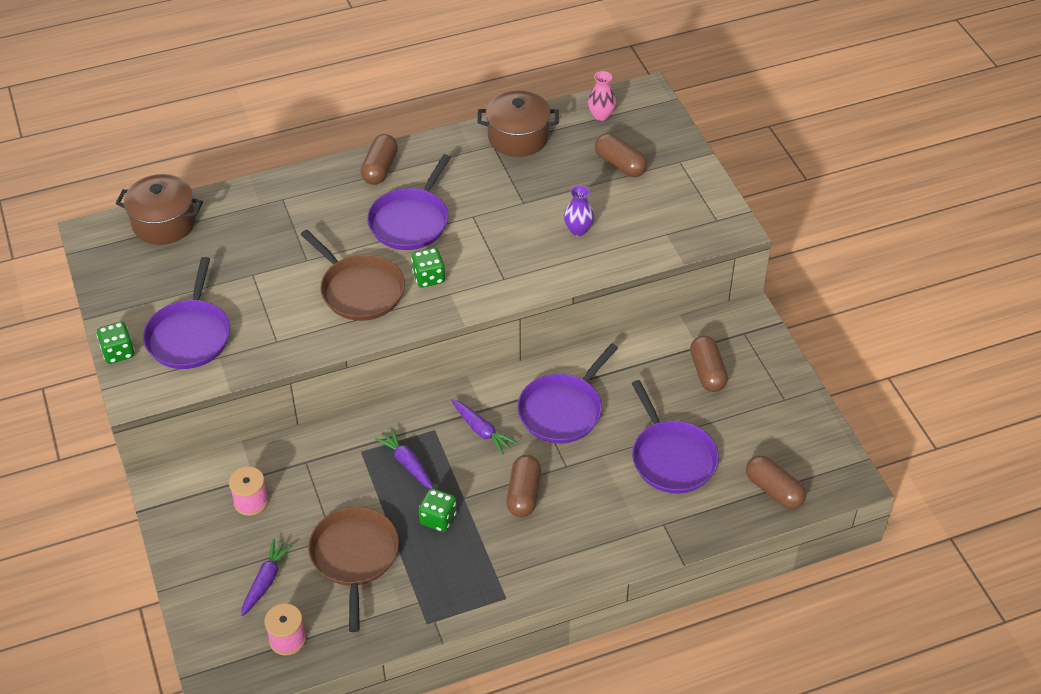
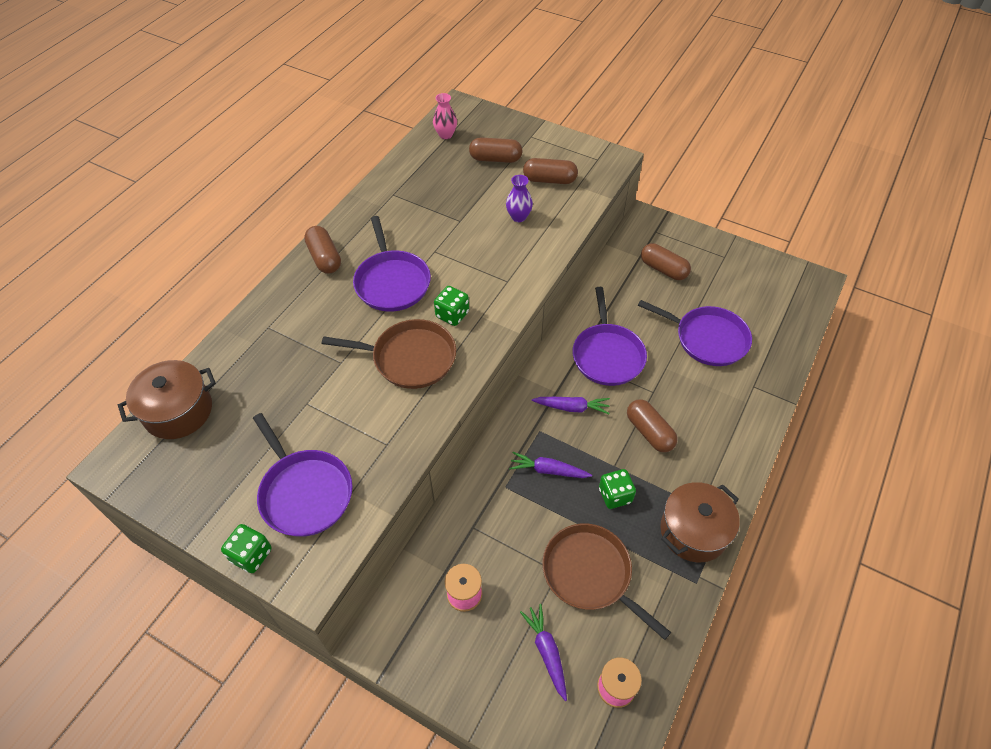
camera: 40 degrees left, 5 degrees up
brown pot [477,90,559,157] -> brown pot moved to [660,482,740,562]
brown capsule [746,455,806,509] -> brown capsule moved to [523,158,578,184]

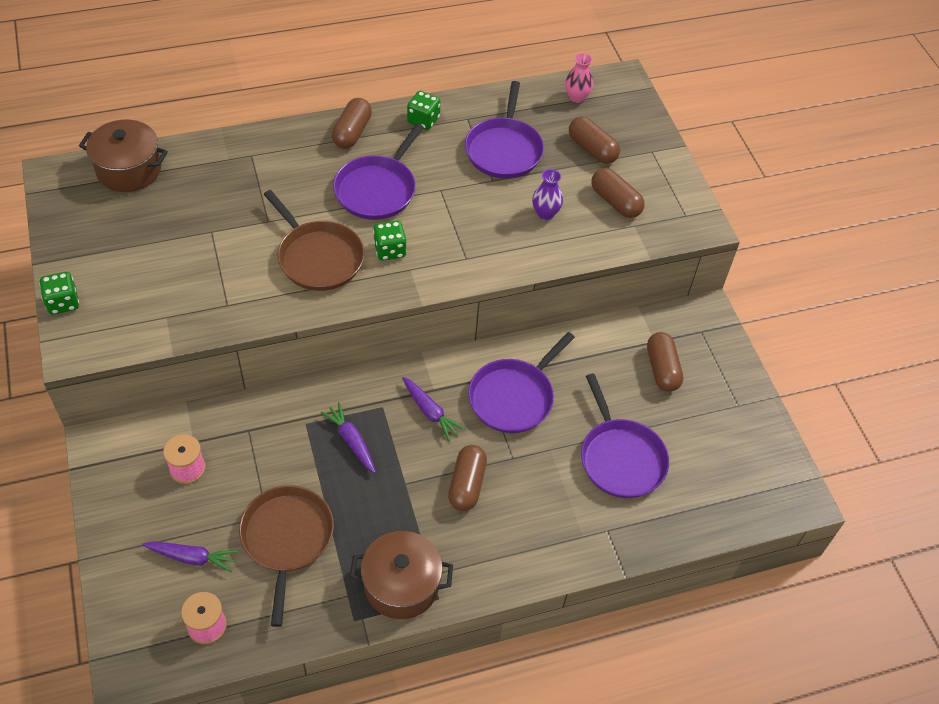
camera: 40 degrees right, 0 degrees up
purple pan [253,413,352,537] -> purple pan moved to [465,81,544,179]
purple carrot [520,604,567,701] -> purple carrot turned 75 degrees clockwise [142,541,238,572]
green dice [599,469,636,509] -> green dice moved to [407,91,441,130]

